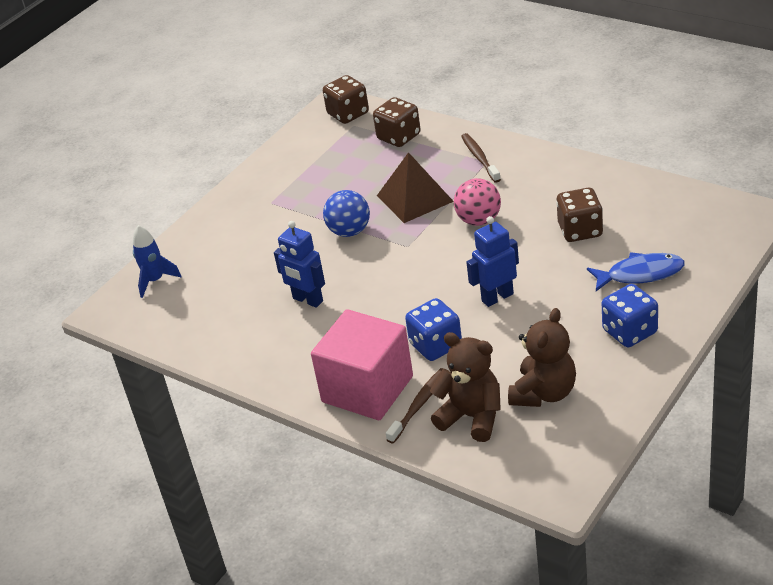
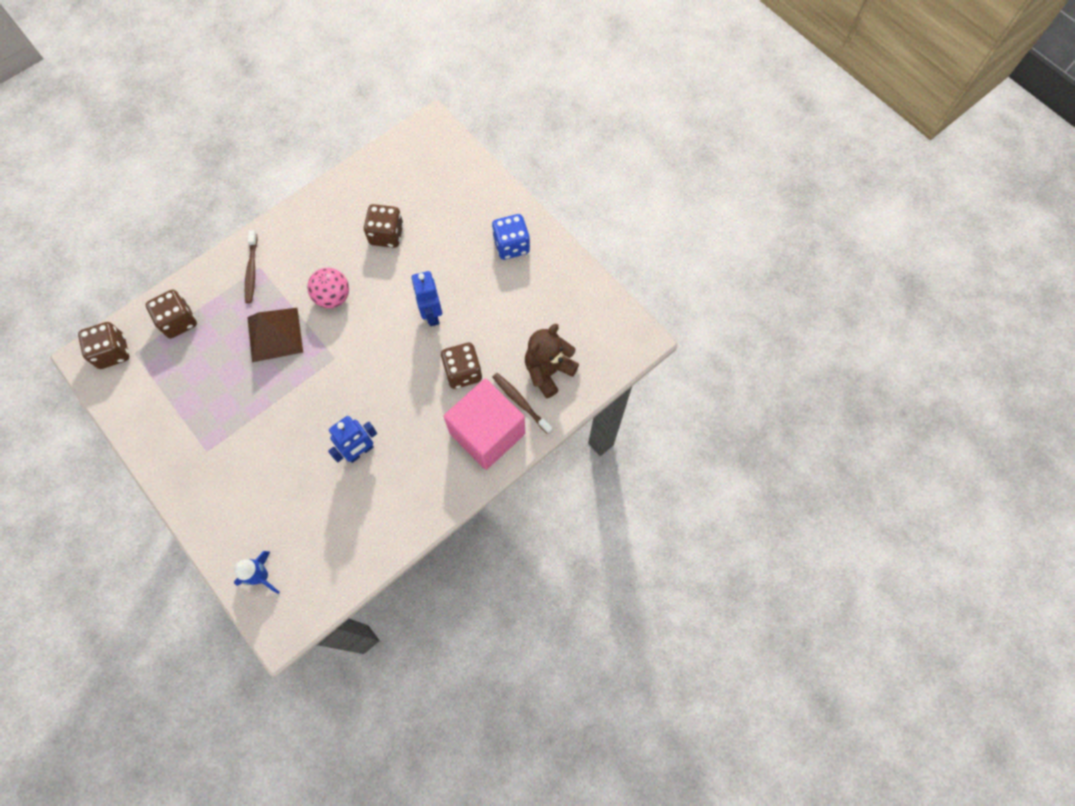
camera: 80 degrees left, 30 degrees up
blue ball [323,190,370,237] -> none
blue dice [405,298,462,361] -> brown dice [441,343,482,389]
brown toothbrush [461,133,501,183] -> brown toothbrush turned 90 degrees counterclockwise [245,230,257,303]
brown teddy bear [508,308,576,407] -> none
blue fish [587,252,685,291] -> none

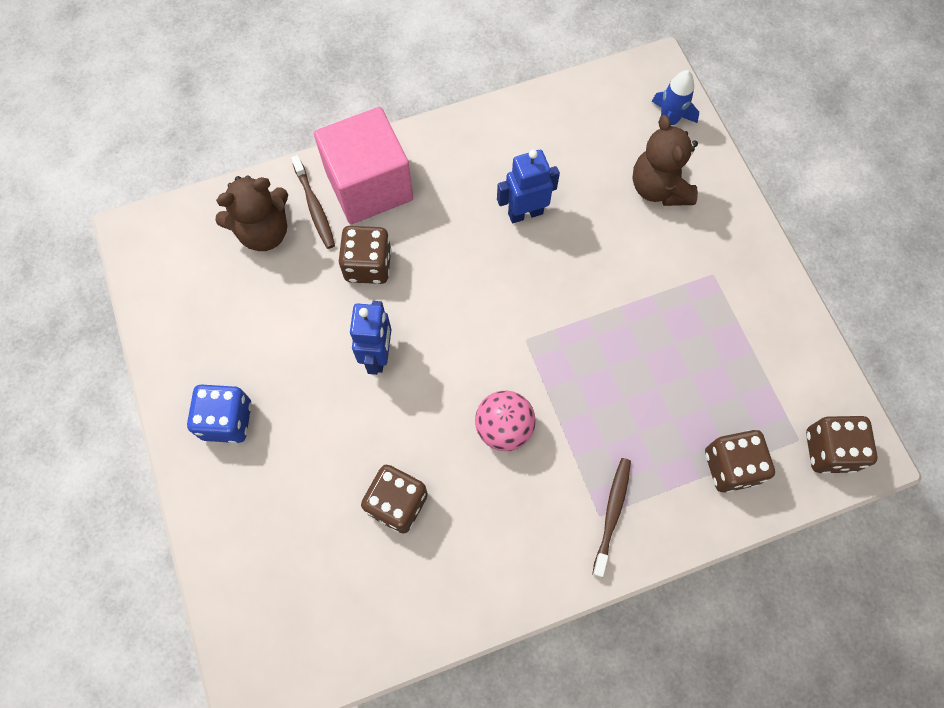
camera: 160 degrees left, 0 degrees up
brown pyramid [247,308,303,362] -> none
none -> brown teddy bear [632,115,698,206]

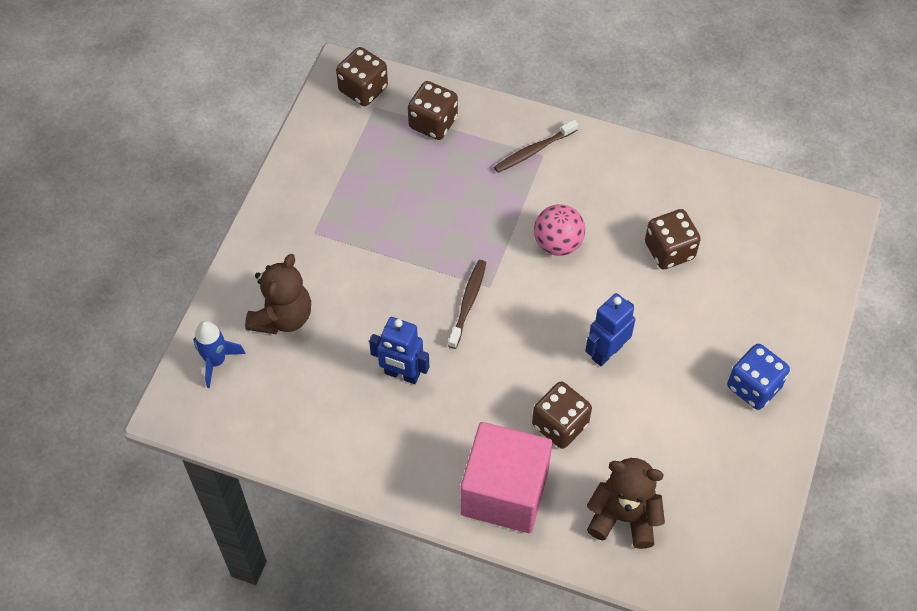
camera: 140 degrees left, 10 degrees down
brown toothbrush [291,155,335,249] -> brown toothbrush moved to [448,260,486,349]

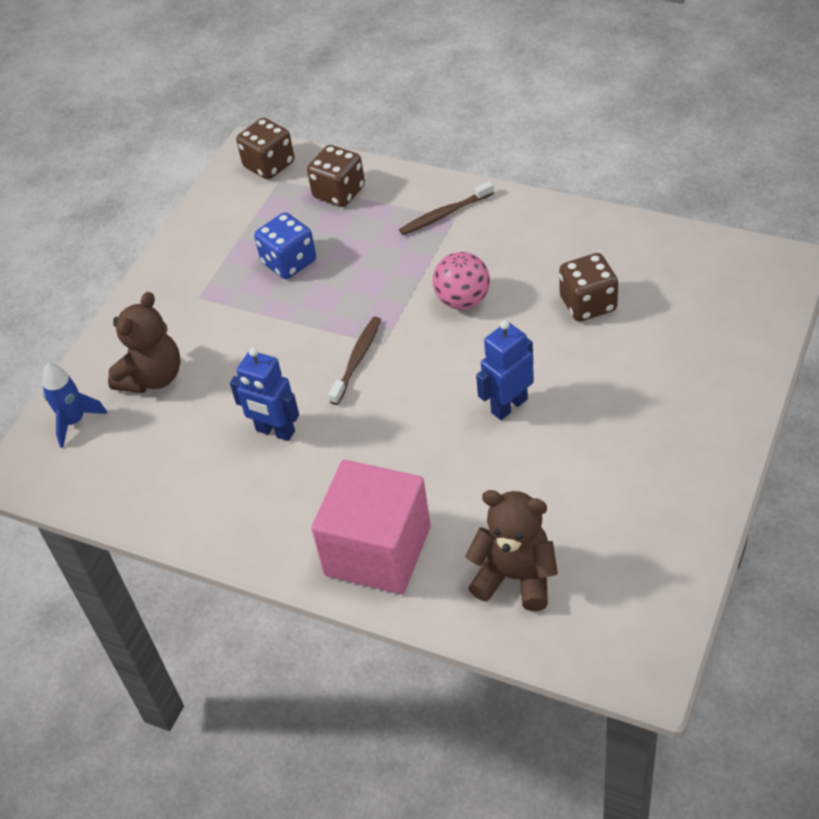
camera: 10 degrees right, 10 degrees down
brown dice [532,382,592,449] -> none
blue dice [727,344,790,410] -> blue dice moved to [254,212,316,279]

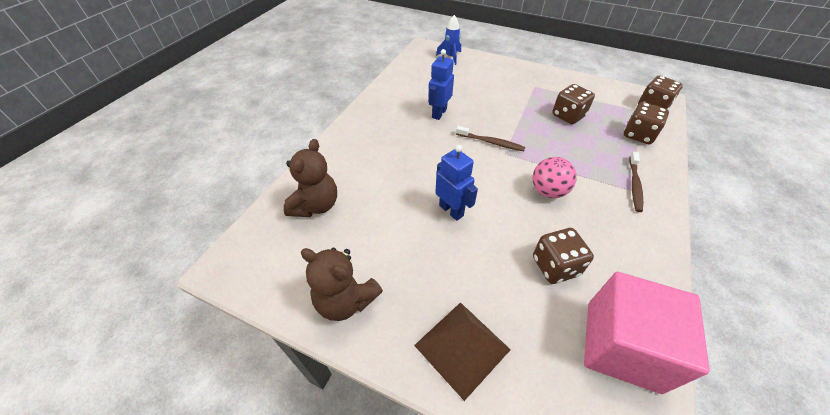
camera: 85 degrees right, 0 degrees up
brown teddy bear [108,292,181,393] -> brown teddy bear moved to [301,248,383,321]
blue dice [254,212,316,279] -> brown dice [552,84,595,124]
pink cube [311,460,431,594] -> pink cube moved to [584,272,710,394]
brown toothbrush [399,181,494,235] -> brown toothbrush turned 135 degrees counterclockwise [629,152,643,212]
none -> brown pyramid [414,302,511,401]

